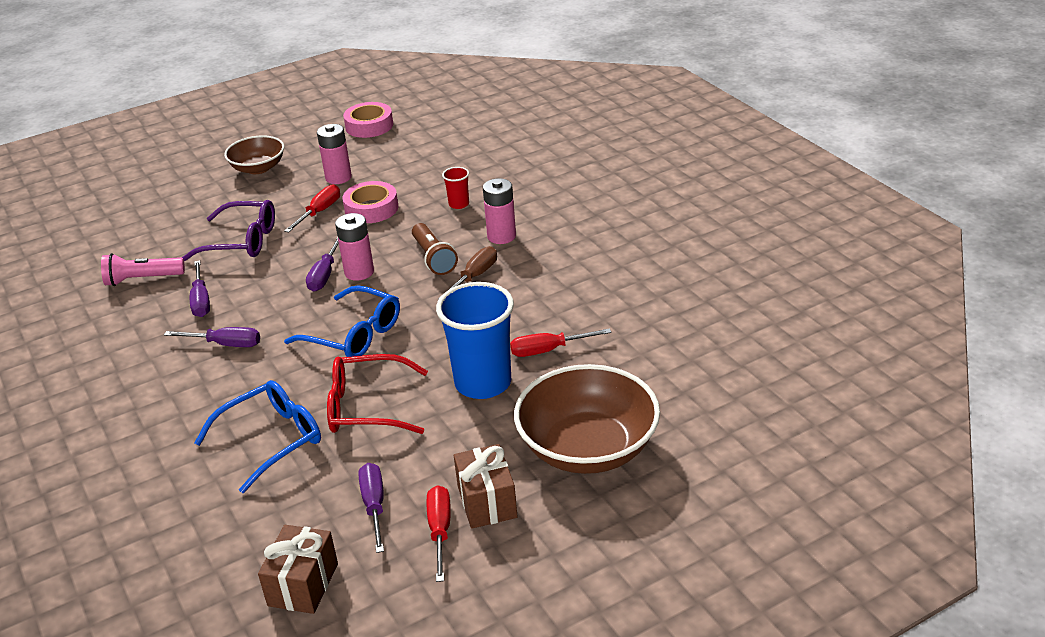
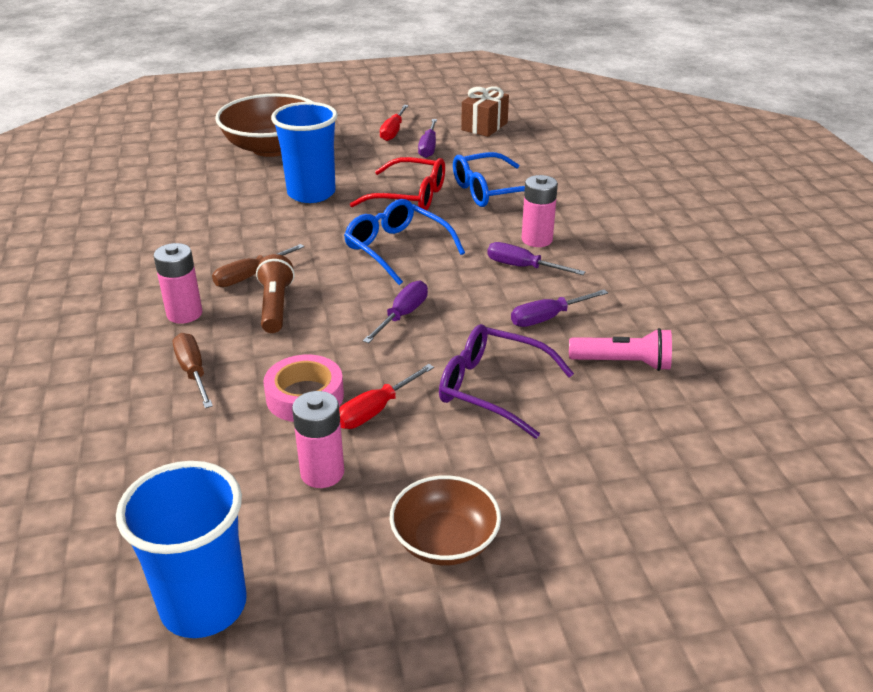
camera: 165 degrees left, 0 degrees up
purple screwdriver [190,260,210,317] -> purple screwdriver turned 120 degrees counterclockwise [511,289,608,327]
pink battery [335,213,374,281] -> pink battery moved to [522,175,558,247]
pink tape [343,102,393,138] -> blue cup [116,461,247,638]
red cup [442,167,469,209] -> brown screwdriver [173,333,213,408]
brown gift [454,444,518,529] -> none
red screwdriver [510,328,611,357] -> none

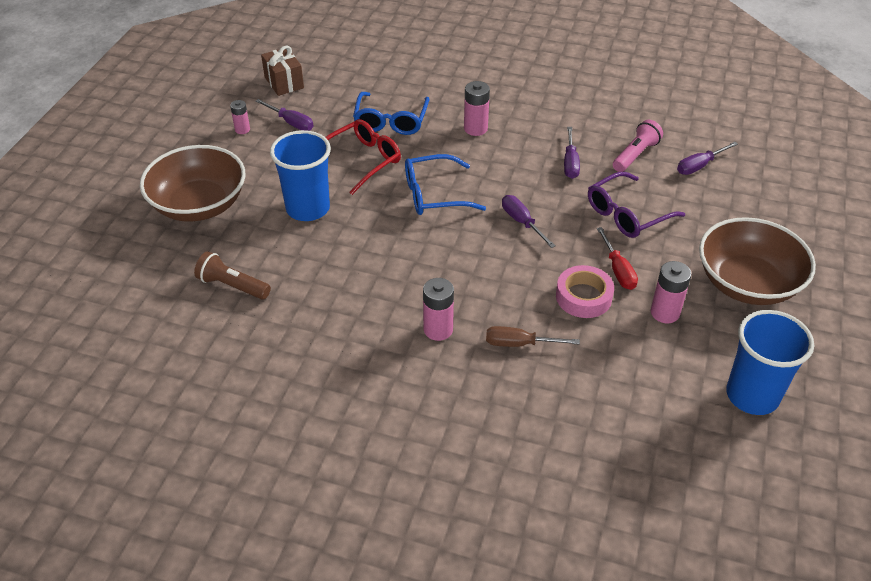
camera: 60 degrees left, 10 degrees up
brown screwdriver [212,244,304,287] -> none
brown flashlight [256,254,295,333] -> brown flashlight moved to [194,251,271,299]
red screwdriver [380,105,408,141] -> pink battery [230,100,250,134]
brown bowl [390,475,501,565] -> brown bowl [699,217,816,305], size x1.70
purple screwdriver [487,242,585,275] -> purple screwdriver moved to [677,142,738,175]

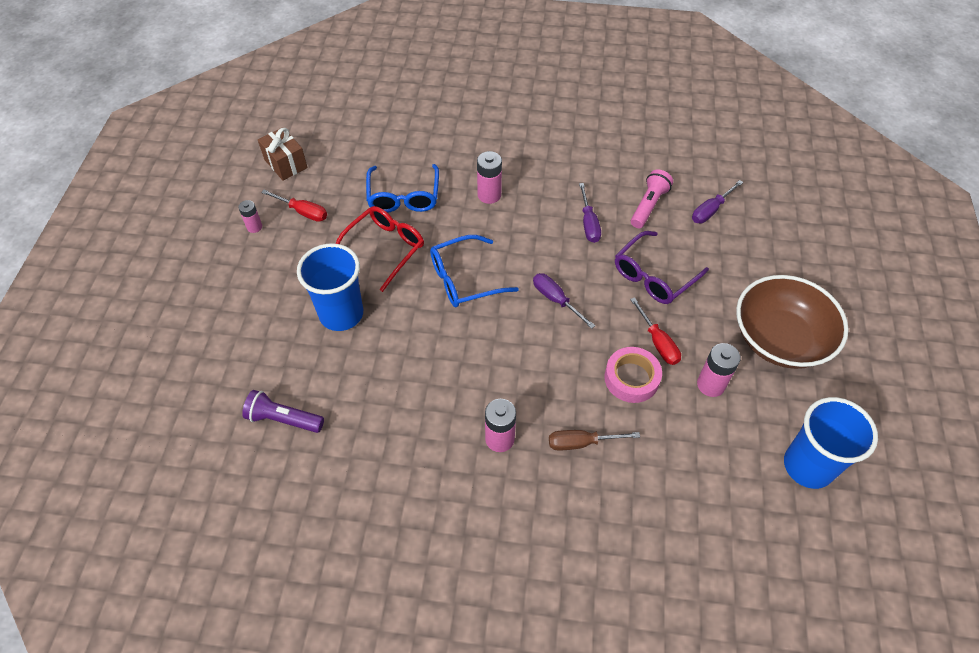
camera: 10 degrees left, 10 degrees up
brown bowl [140,145,245,222] -> none
brown flashlight [194,251,271,299] -> purple flashlight [242,390,324,433]
purple screwdriver [255,99,314,131] -> red screwdriver [261,190,327,222]

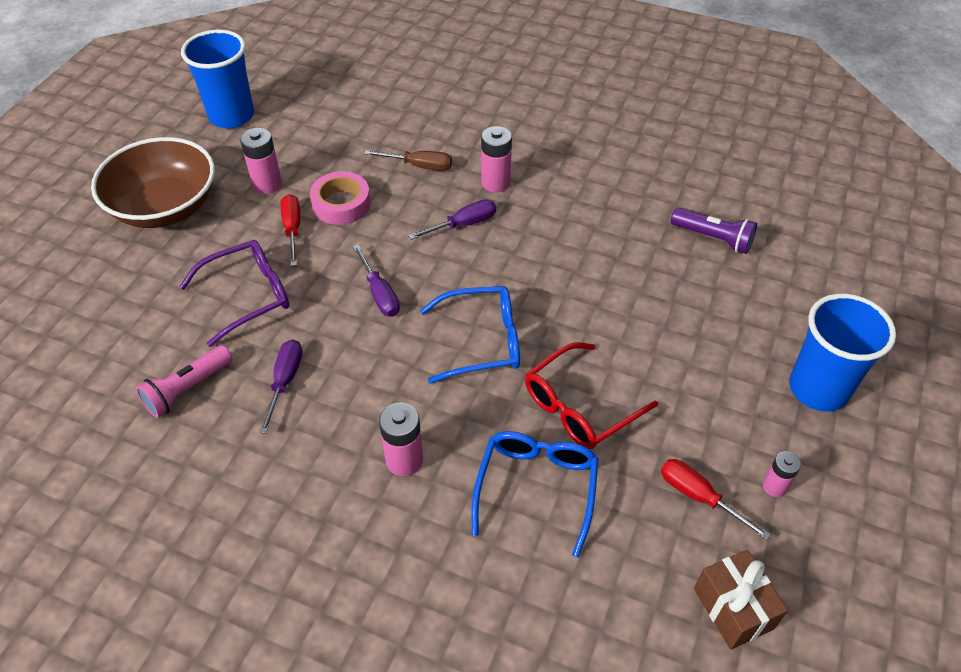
camera: 165 degrees left, 5 degrees down
blue cup [297,243,363,331] -> blue cup moved to [789,293,896,412]
purple screwdriver [692,180,743,223] -> purple screwdriver moved to [408,199,496,240]

